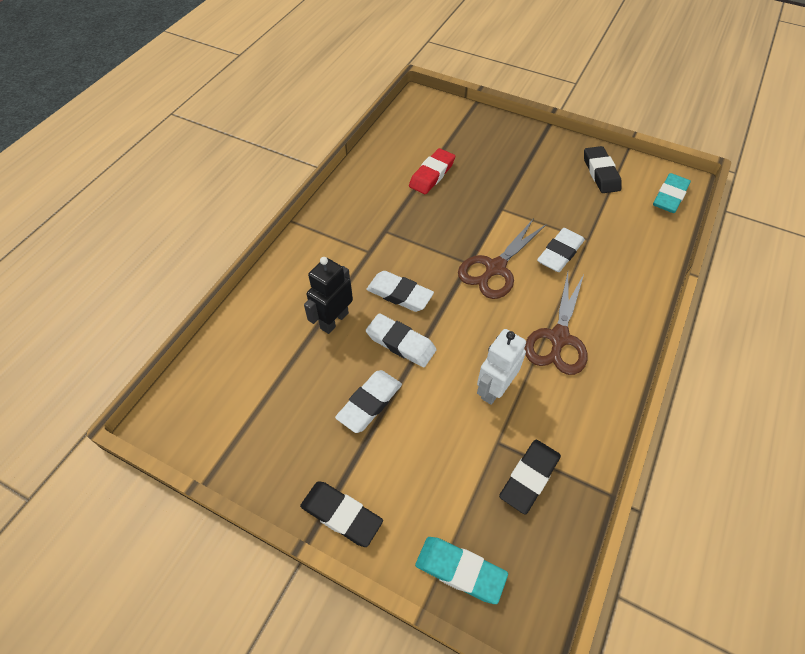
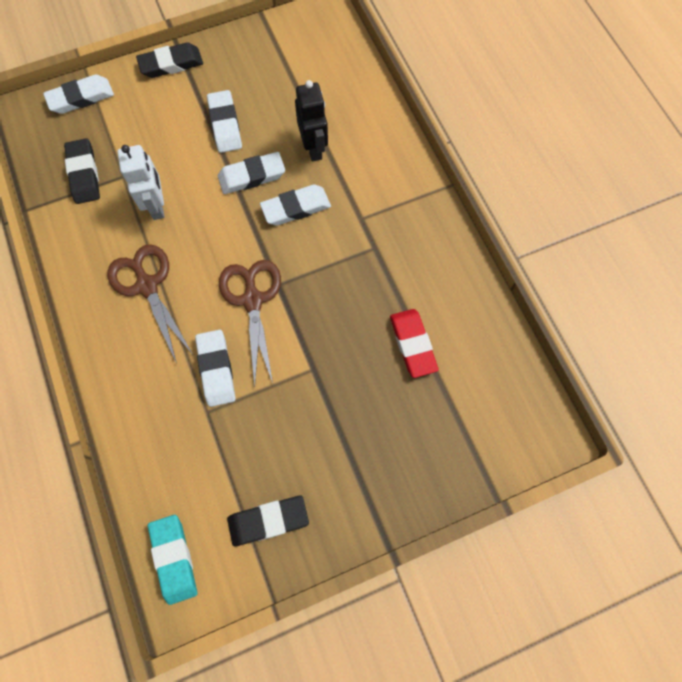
camera: 130 degrees right, 15 degrees up
turquoise eraser [415,537,508,604] -> white eraser [43,75,114,114]
black eraser [584,146,622,193] -> black eraser turned 45 degrees counterclockwise [227,496,309,546]

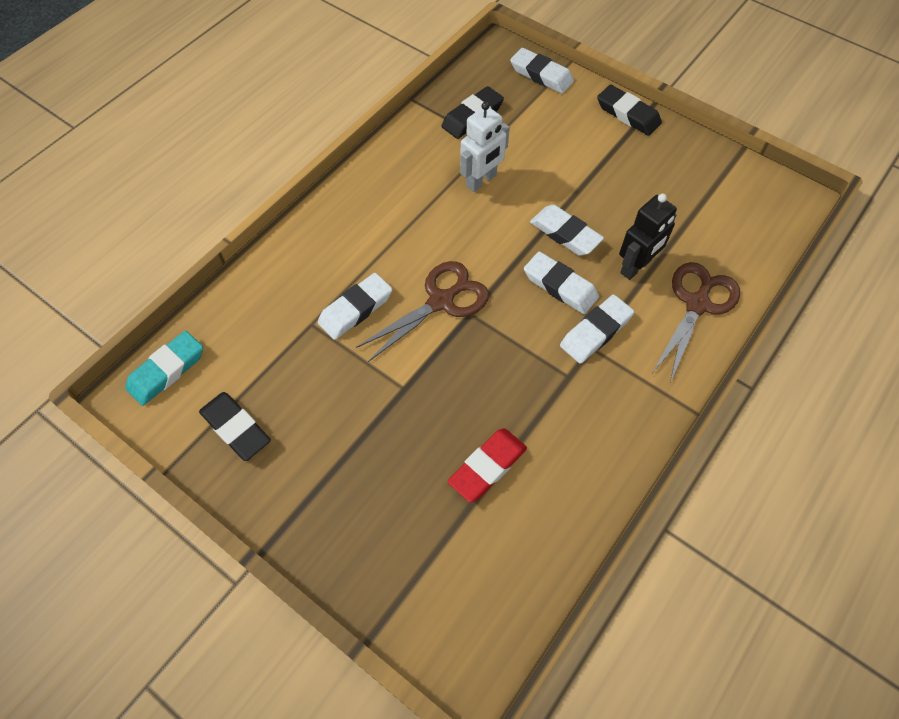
camera: 60 degrees right, 10 degrees down
brown scissors [107,244,192,361] -> brown scissors moved to [652,262,740,383]
white eraser [207,90,242,153] -> white eraser moved to [560,295,634,364]

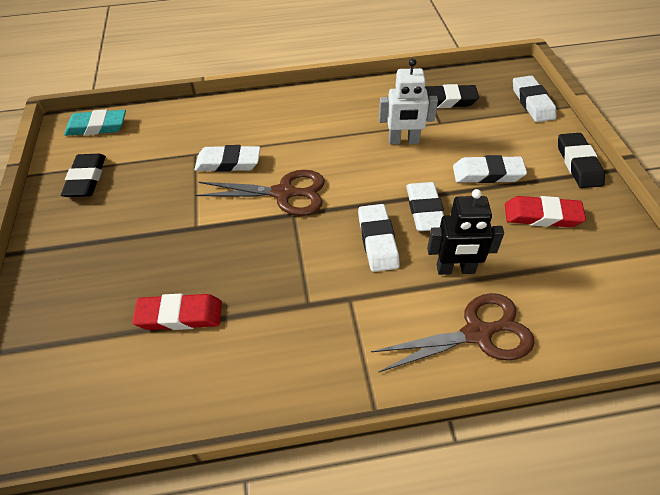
camera: 45 degrees right, 10 degrees down
white eraser [560,295,634,364] -> white eraser moved to [453,155,527,183]
none -> red eraser [505,196,586,227]

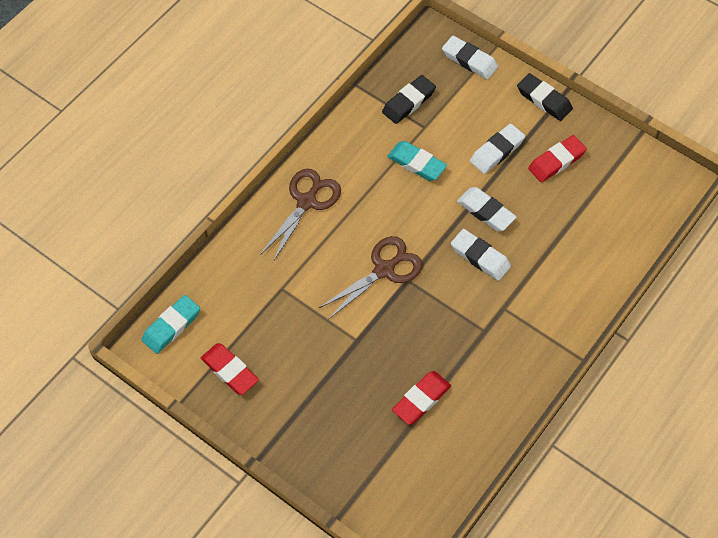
camera: 45 degrees left, 10 degrees up
black eraser [61,154,106,197] -> red eraser [201,343,259,395]
white eraser [194,145,260,172] -> none
brown scissors [371,293,535,373] -> brown scissors moved to [260,169,341,262]
white robot [379,59,438,144] -> turquoise eraser [387,141,447,181]
black robot [427,189,504,275] -> none

